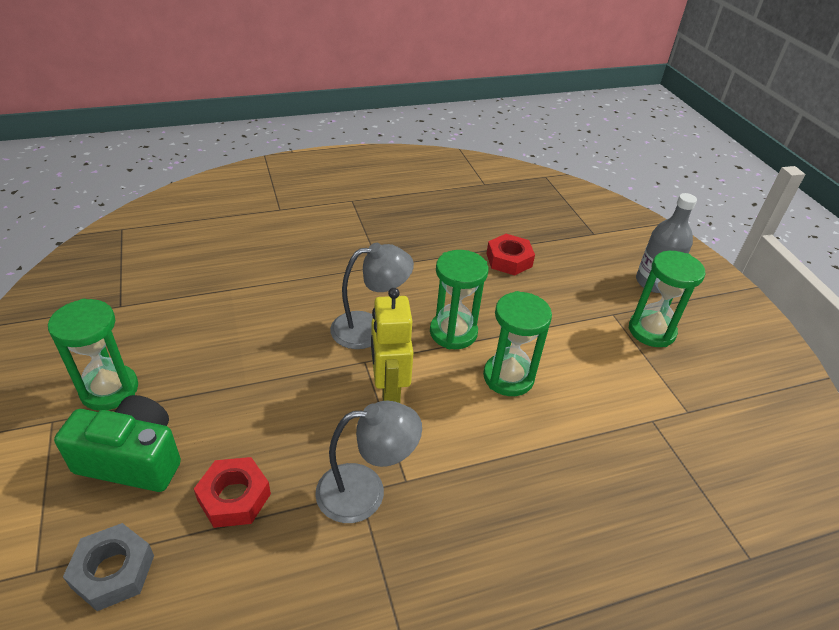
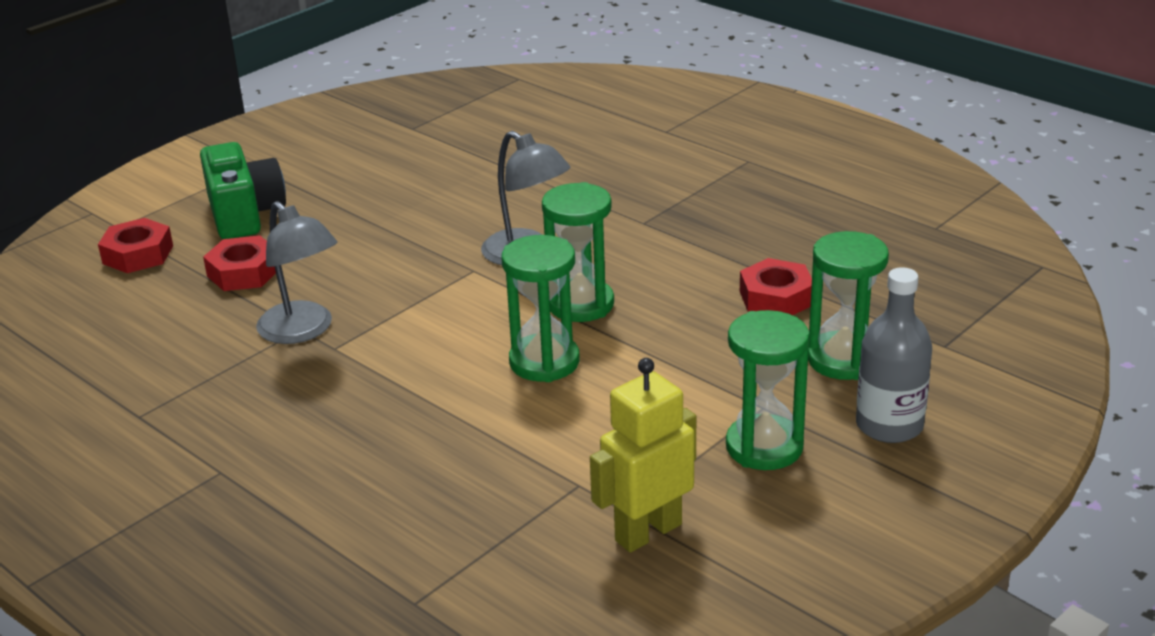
camera: 65 degrees right, 10 degrees down
green hourglass [48,299,138,411] -> green hourglass moved to [808,231,889,380]
grey nut [63,523,154,611] -> red nut [98,218,173,273]
yellow robot [371,288,414,403] -> yellow robot moved to [590,358,696,553]

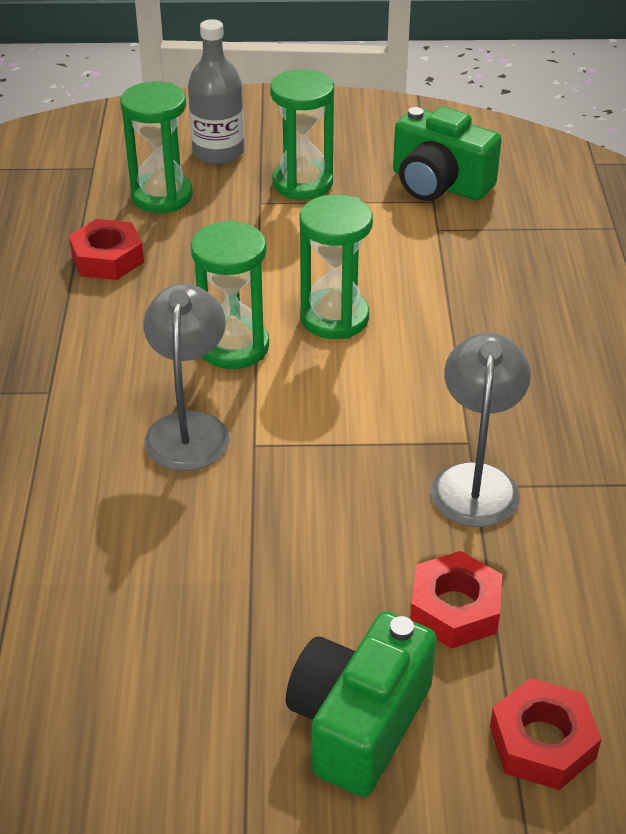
camera: 135 degrees left, 10 degrees up
yellow robot [590,358,696,553] -> green camera [393,106,502,201]

